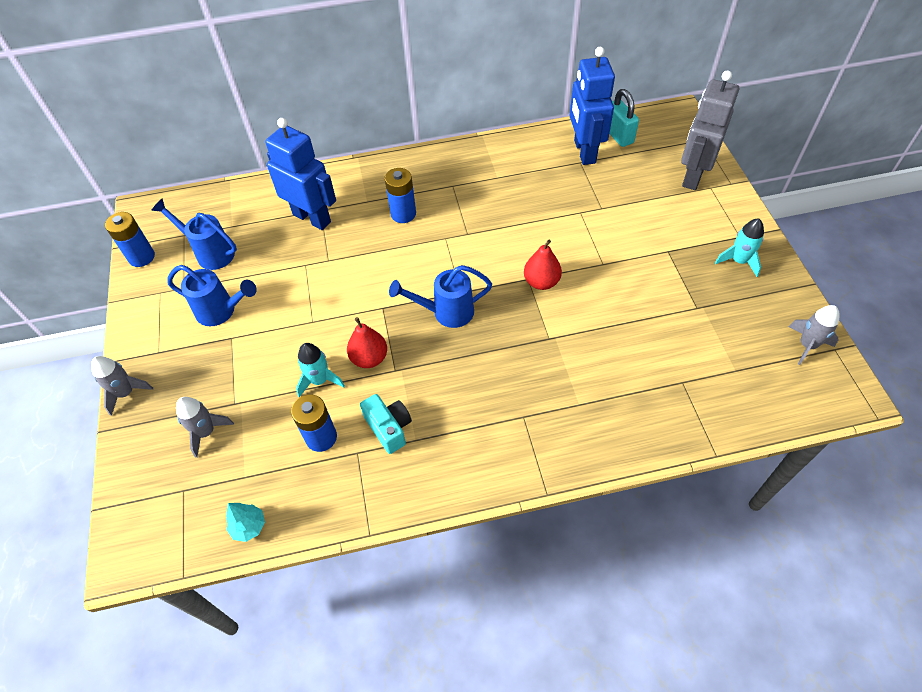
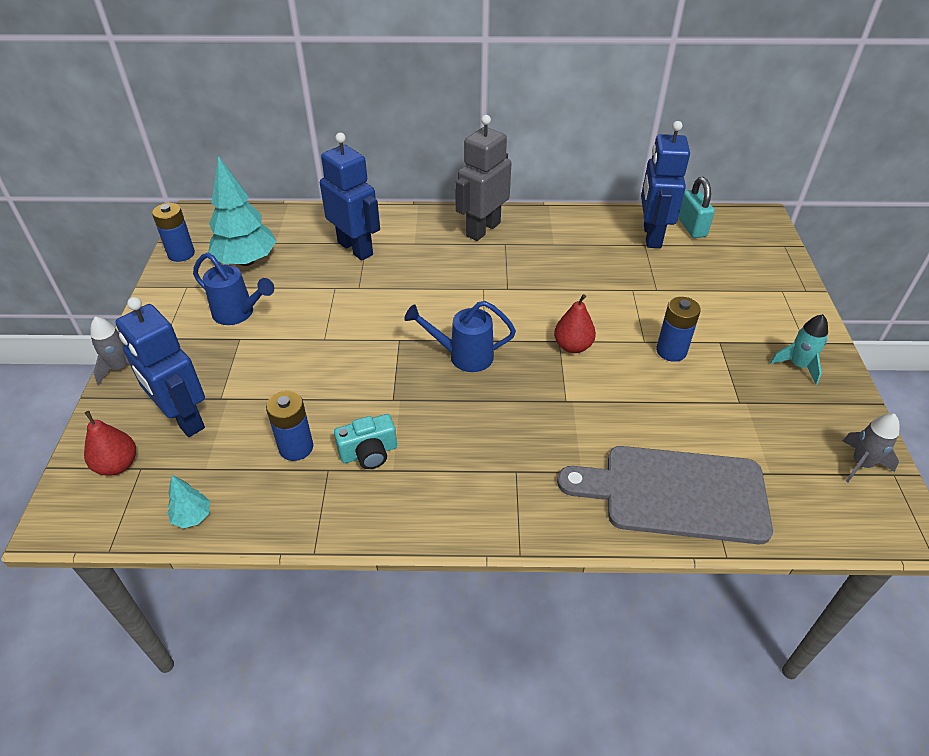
camera: 10 degrees right, 10 degrees down
blue watering can [151,199,237,270] -> turquoise tree [208,156,276,266]
grey rocket [176,397,234,458] -> blue robot [115,297,205,437]
turquoise rocket [296,343,345,397] -> none
red pear [347,317,387,368] -> red pear moved to [84,411,136,476]
turquoise camera [360,394,412,454] -> turquoise camera turned 90 degrees clockwise [334,414,397,469]
blue battery [385,168,416,223] -> blue battery moved to [656,297,701,362]
grey robot [681,70,739,190] -> grey robot moved to [455,115,511,241]
none -> grey cutting board [557,446,773,544]

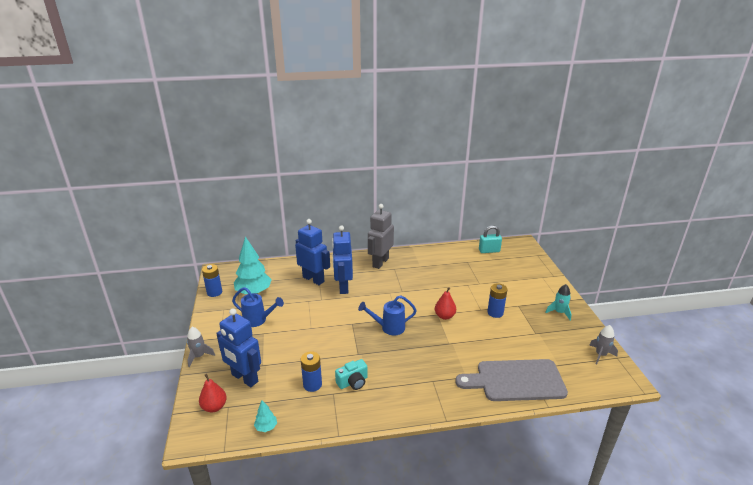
camera: 10 degrees left, 15 degrees down
blue robot [641,121,690,248] -> blue robot moved to [332,225,353,294]
turquoise padlock [678,177,715,238] -> turquoise padlock turned 75 degrees counterclockwise [479,225,502,253]

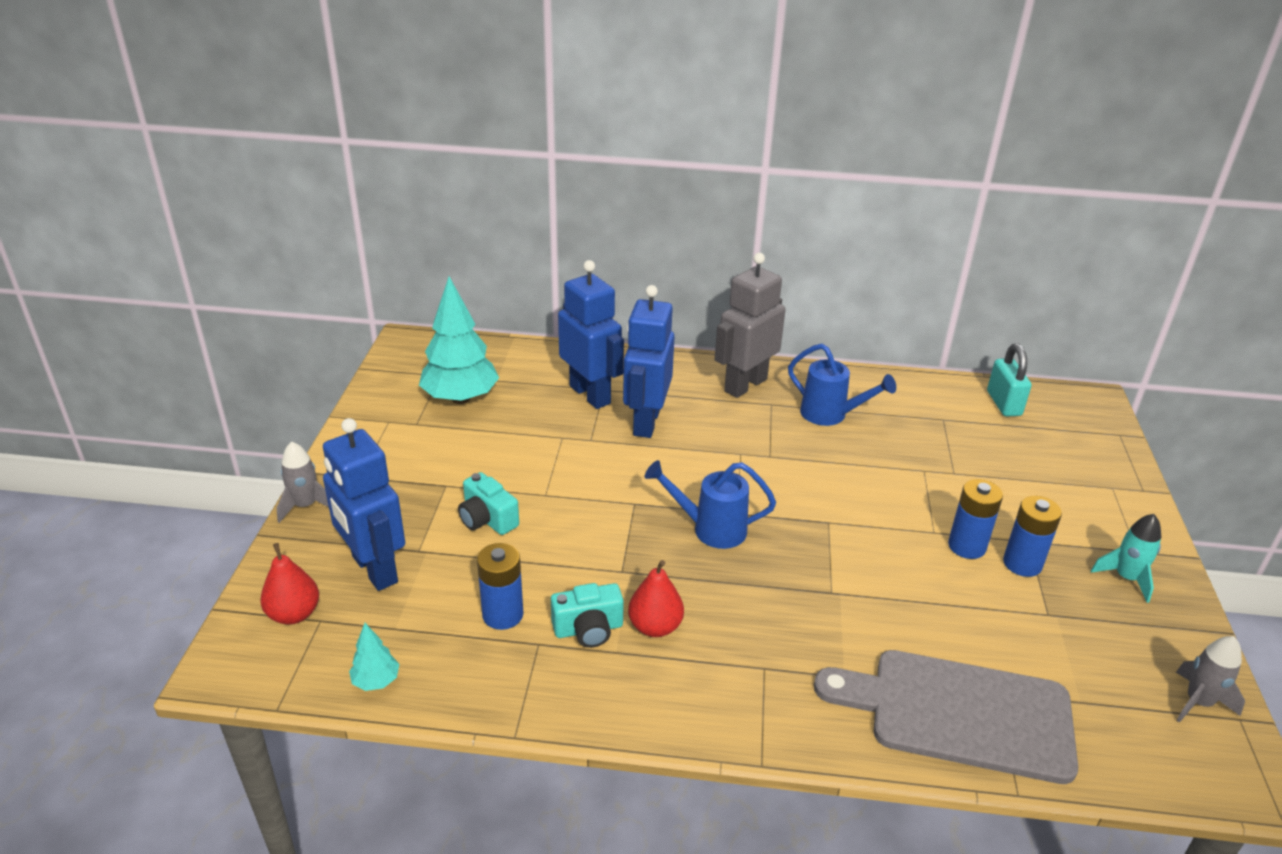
camera: 15 degrees right, 5 degrees up
blue battery [202,264,222,297] -> blue battery moved to [1003,496,1062,577]
blue watering can [232,287,284,327] -> blue watering can moved to [788,344,896,426]
red pear [435,287,456,320] -> red pear moved to [628,560,684,637]
turquoise padlock [479,225,502,253] -> turquoise padlock turned 75 degrees clockwise [987,343,1032,417]
none -> turquoise camera [458,472,519,535]

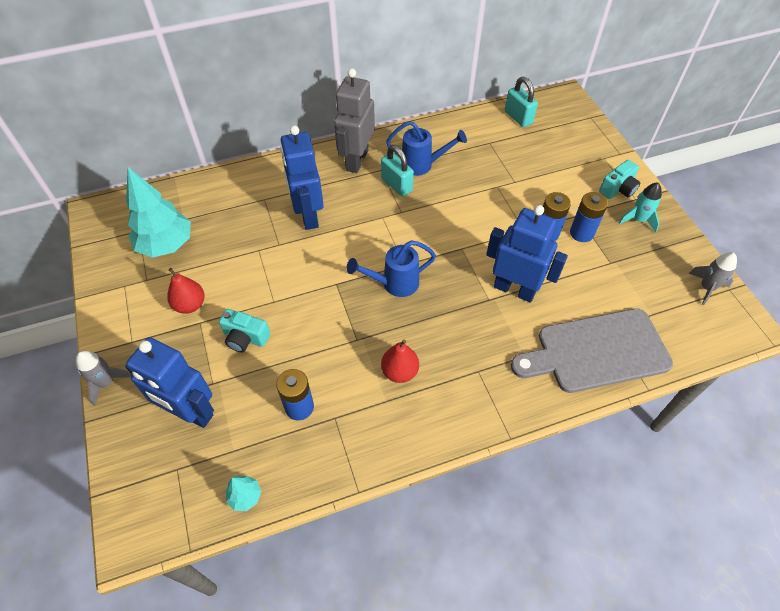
camera: 25 degrees left, 20 degrees up
red pear [260,543,319,625] -> red pear moved to [167,268,204,314]
turquoise camera [551,583,624,648] -> turquoise camera moved to [599,160,640,199]
blue robot [558,260,624,409] -> blue robot moved to [486,205,568,302]
none -> turquoise padlock [381,145,414,196]

